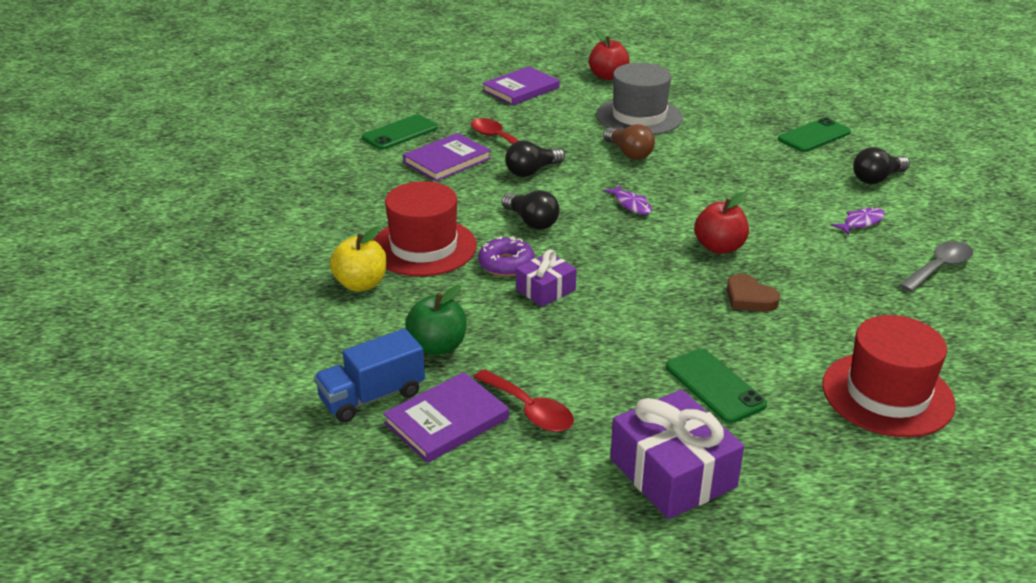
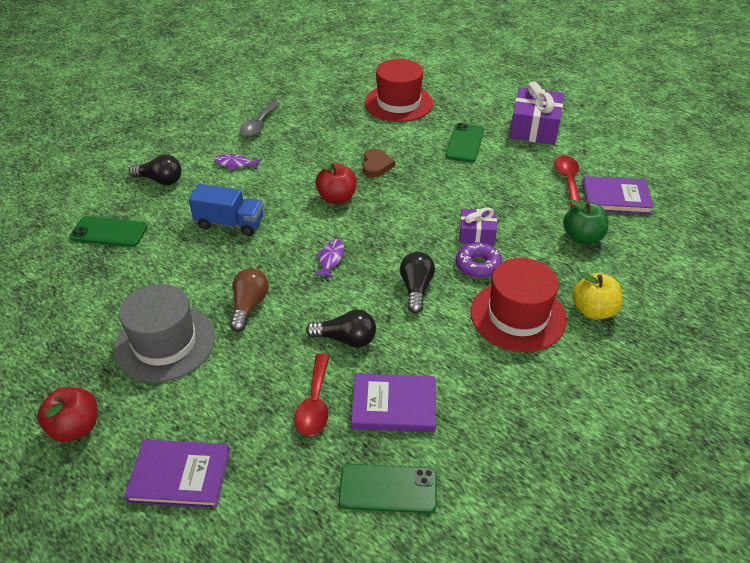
camera: 135 degrees left, 10 degrees up
blue truck [314,329,425,423] -> blue truck moved to [189,184,264,236]
grey spoon [899,241,973,292] -> grey spoon turned 75 degrees counterclockwise [240,101,280,137]

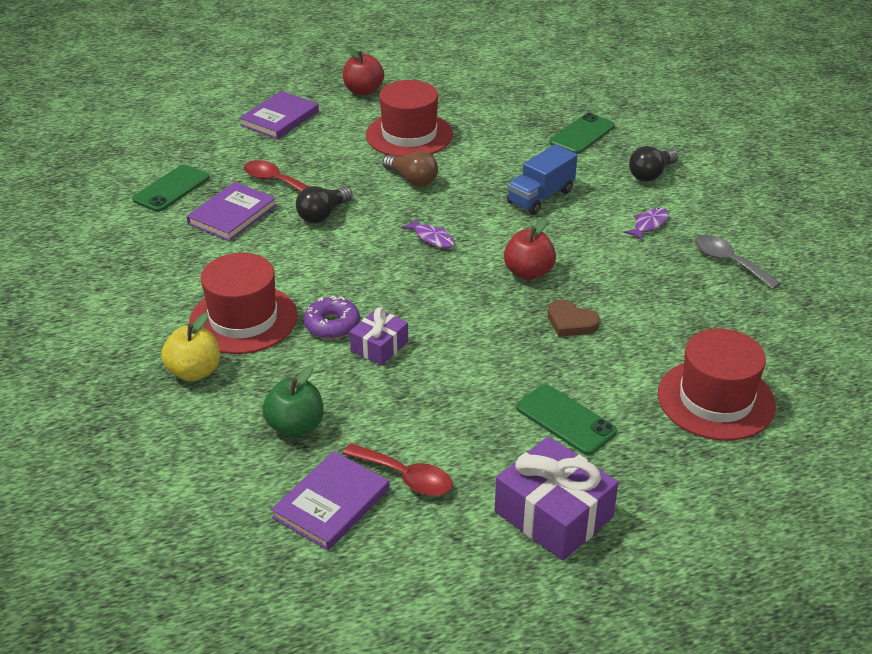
camera: 120 degrees right, 5 degrees down
grey hat [114,284,215,382] -> red hat [366,80,453,157]
black light bulb [400,252,435,314] -> none

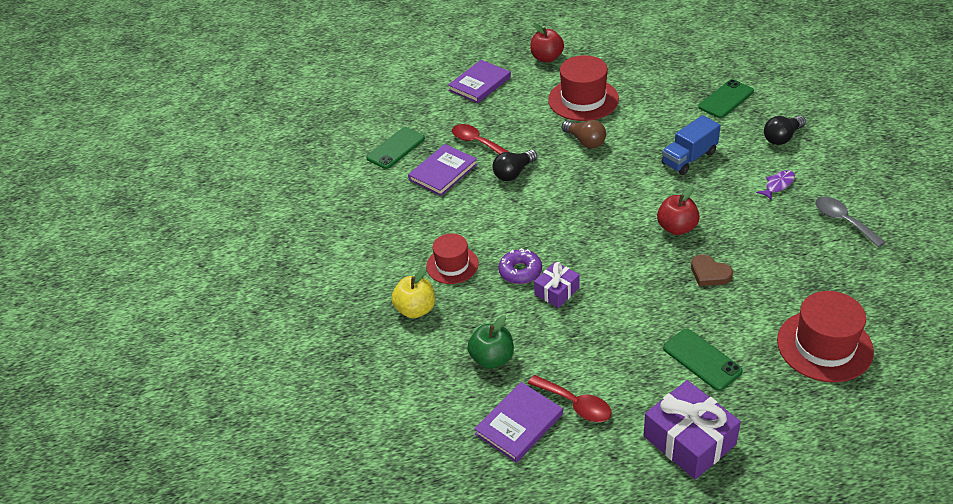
camera: 10 degrees right, 5 degrees up
red hat [189,253,297,354] -> red hat [426,233,479,284], size x0.63
purple fish [401,218,455,248] -> none

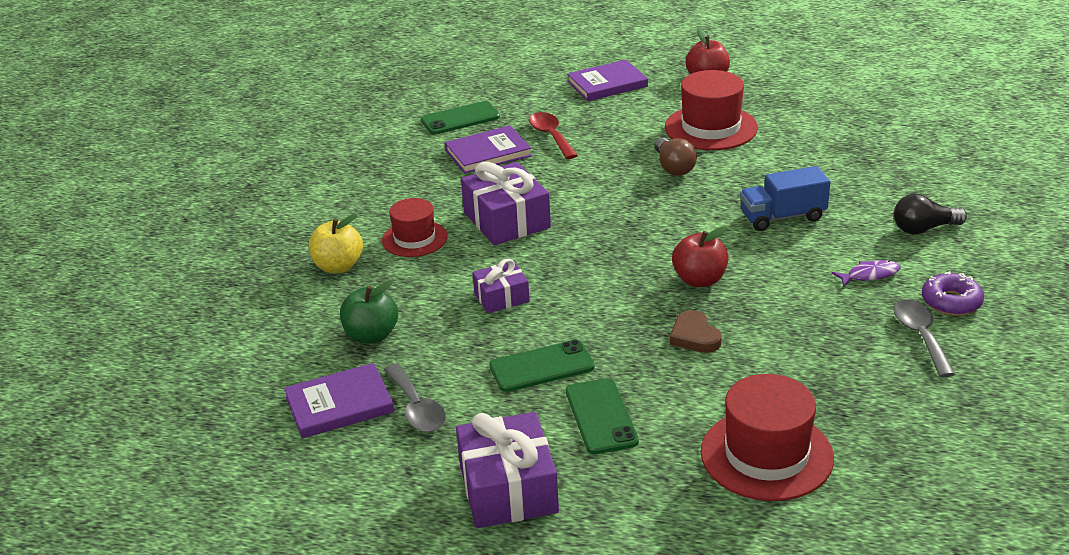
camera: 25 degrees right, 10 degrees down
black light bulb [493,150,537,181] -> none
purple donut [499,248,542,284] -> purple donut moved to [922,271,984,316]
red spoon [528,375,612,422] -> grey spoon [384,364,446,432]
green phone [698,79,754,118] -> green phone moved to [489,340,595,392]
none -> purple gift [461,162,551,245]

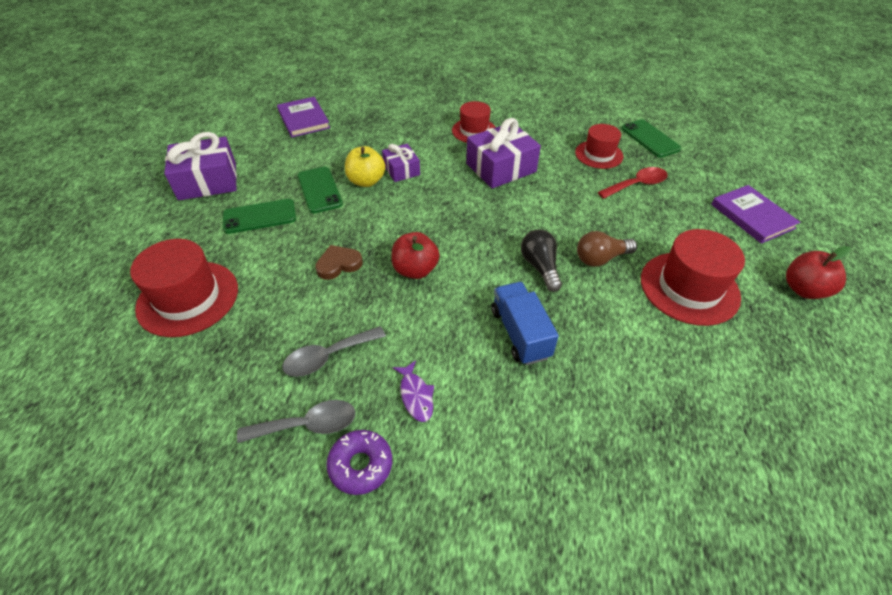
camera: 85 degrees right, 15 degrees up
yellow apple [309,214,363,273] -> yellow apple moved to [345,146,386,187]
green apple [340,281,398,344] -> none
grey spoon [384,364,446,432] -> grey spoon moved to [282,326,386,377]
purple book [445,126,532,174] -> red hat [575,124,623,169]
black light bulb [894,194,967,234] -> black light bulb moved to [521,230,562,292]

